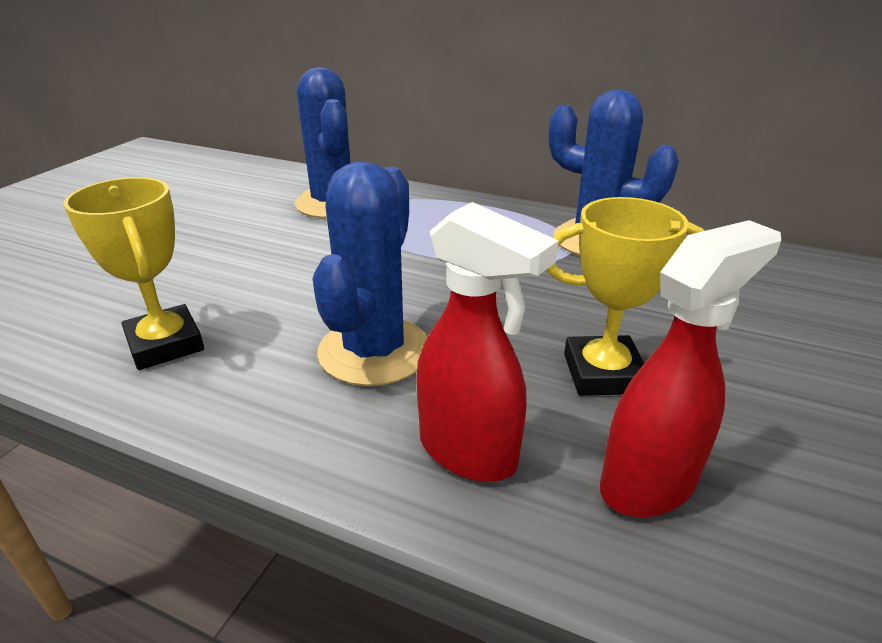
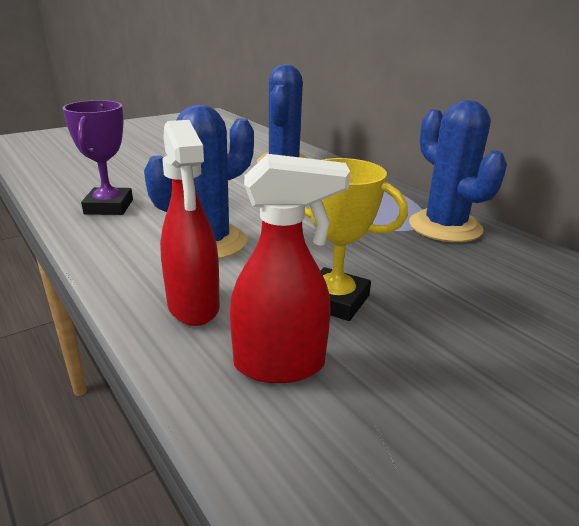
camera: 30 degrees right, 5 degrees down
yellow trophy [63,177,204,370] -> purple trophy [63,100,133,215]

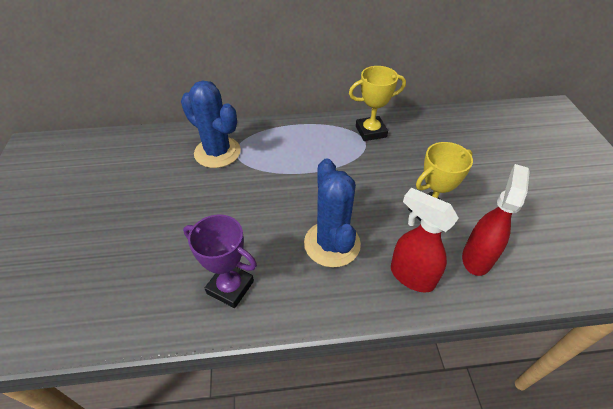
camera: 60 degrees left, 20 degrees up
red spray bottle [160,120,220,326] -> red spray bottle turned 150 degrees counterclockwise [391,188,459,292]
blue cactus [409,100,507,242] -> yellow trophy [349,66,406,141]

